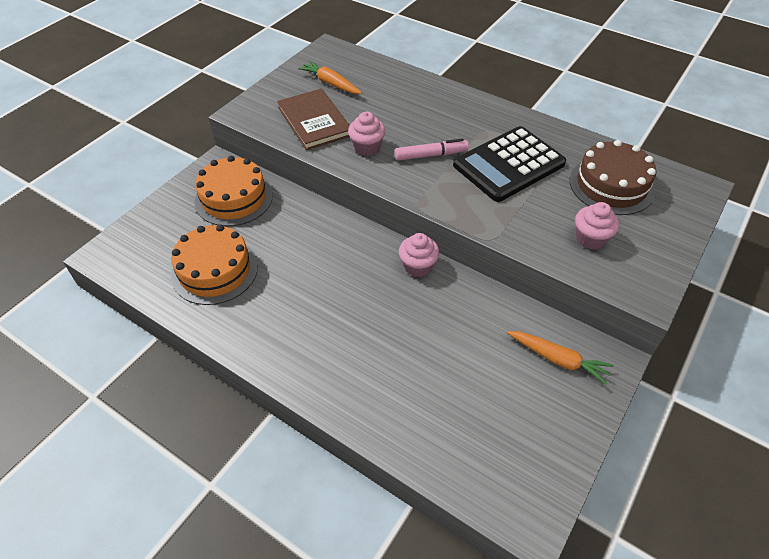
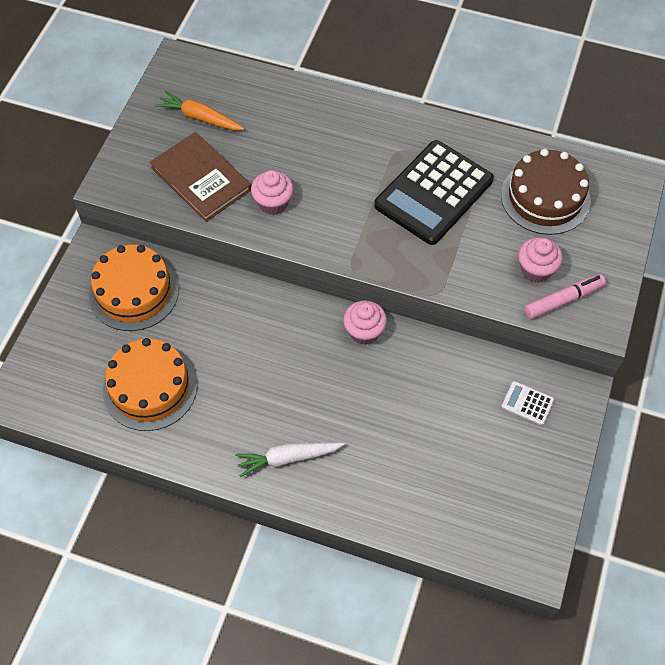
camera: 15 degrees left, 10 degrees up
pink marker [395,138,469,161] -> pink marker moved to [524,274,606,319]
orange carrot [507,331,613,385] -> white calculator [501,381,554,425]
none -> white carrot [235,442,345,477]

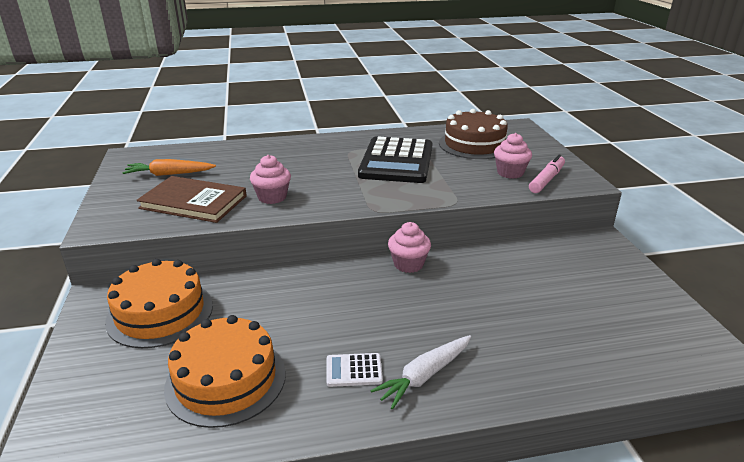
camera: 30 degrees left, 30 degrees down
white calculator [501,381,554,425] -> white calculator moved to [326,353,383,387]

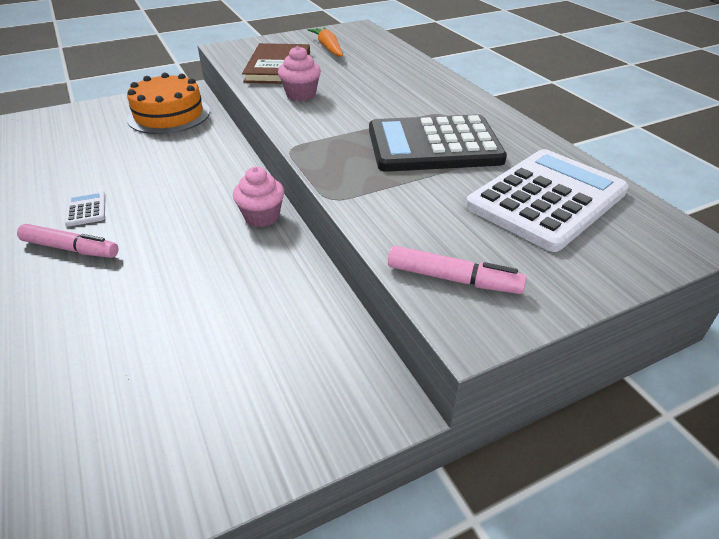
camera: 75 degrees right, 10 degrees up
orange cake [164,315,286,428] -> none
white carrot [370,335,471,410] -> pink marker [17,224,119,258]
brown cake [439,109,508,159] -> white calculator [466,149,629,252]
pink cupcake [494,133,532,179] -> none

